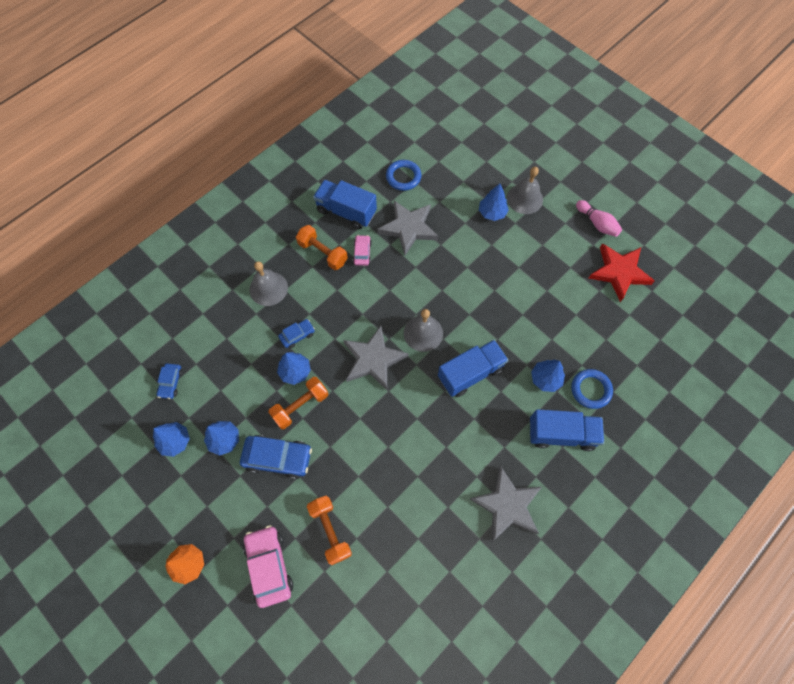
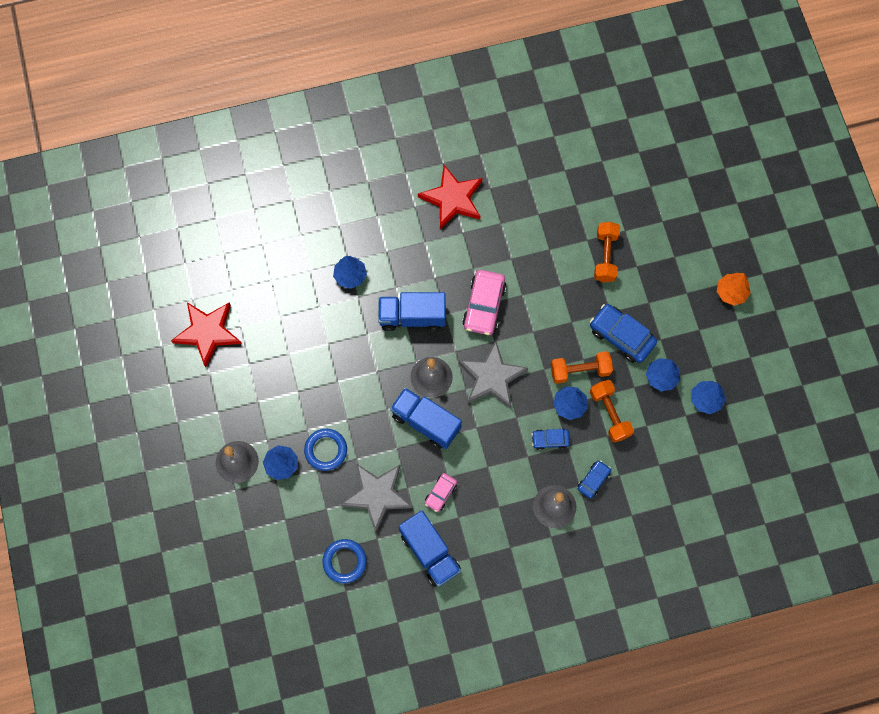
camera: 150 degrees left, 5 degrees up
blue car [157,363,183,399] -> blue car moved to [578,460,611,499]
pink car [243,525,293,608] -> pink car moved to [462,270,506,335]
orange dumbbell [296,225,348,270] -> orange dumbbell moved to [590,380,634,443]
grey star [470,466,542,541] -> red star [418,165,482,229]
blue truck [530,409,604,451] -> blue truck moved to [390,388,462,449]
blue ring [571,369,613,409] -> blue ring moved to [304,429,347,471]
pink bowling pin [576,200,622,237] -> none

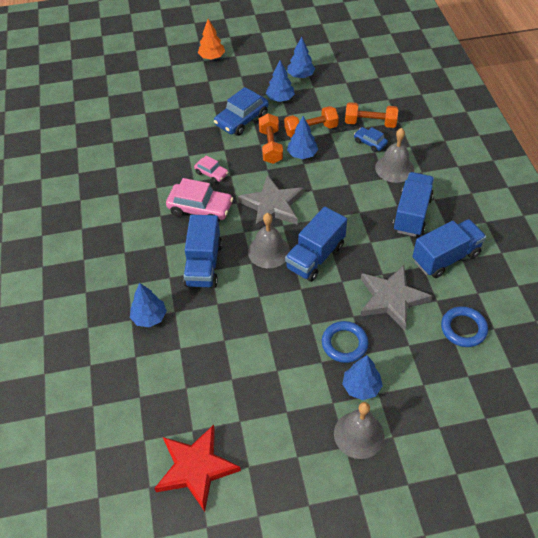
camera: 85 degrees left, 20 degrees down
red star [418,165,482,229] -> none
pink car [425,473,457,512] -> pink car moved to [194,156,228,183]
blue car [531,428,570,450] -> none
orange dumbbell [594,222,620,282] -> orange dumbbell moved to [345,102,398,128]
none -> blue truck [392,172,434,237]

